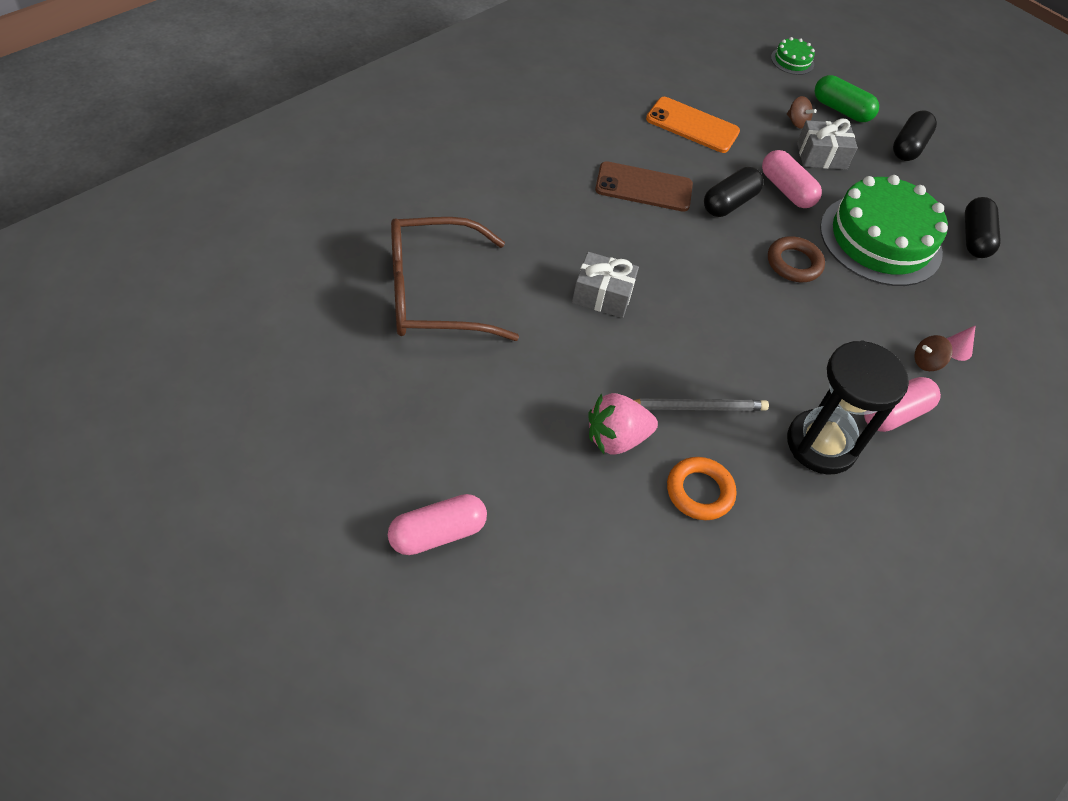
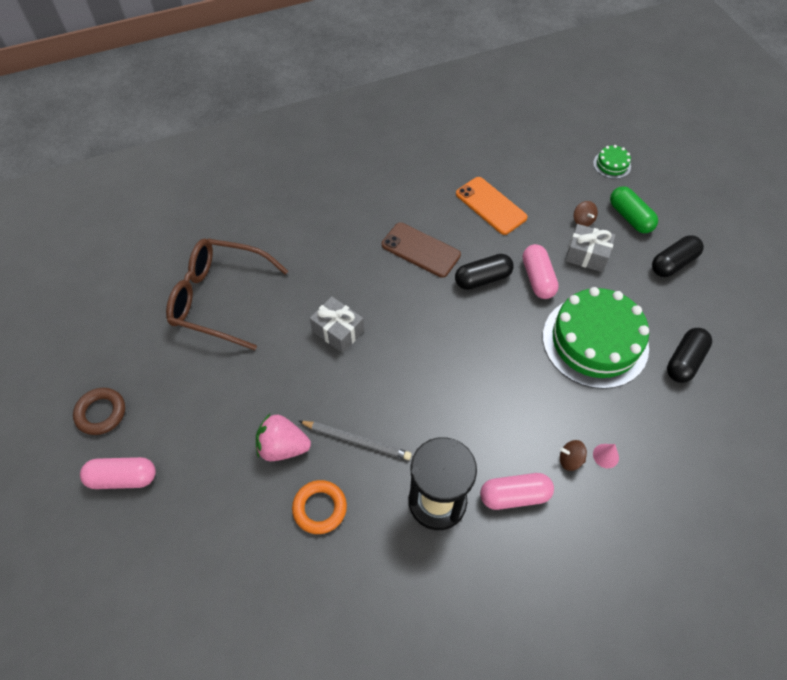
camera: 30 degrees right, 5 degrees up
brown ring [768,237,825,282] -> brown ring moved to [73,388,125,435]

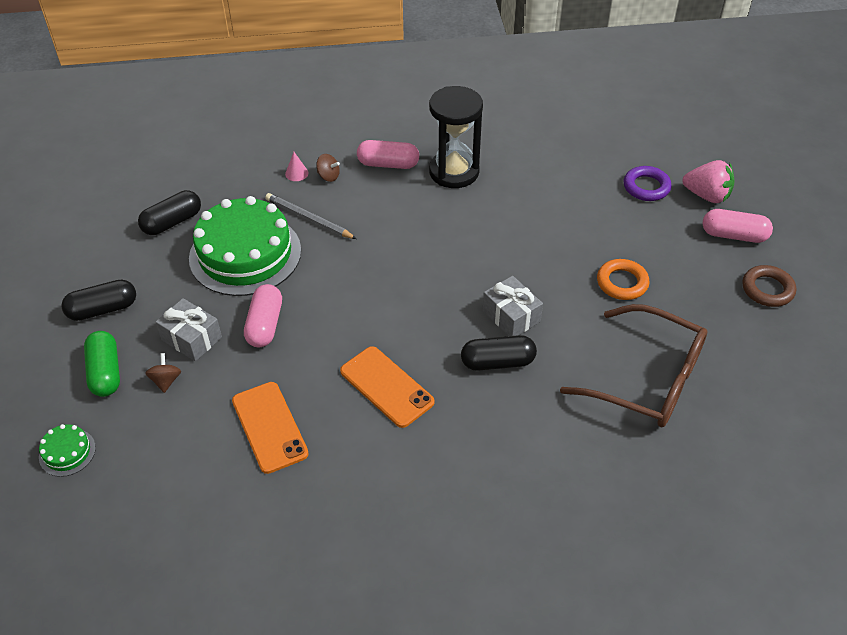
camera: 165 degrees left, 10 degrees down
pink strawberry [256,414,311,461] -> pink strawberry moved to [682,160,735,203]
orange ring [292,480,347,534] -> orange ring moved to [597,259,650,300]
grey pencil [299,421,412,460] -> grey pencil moved to [265,193,357,239]
brown phone [382,222,461,278] -> orange phone [340,346,435,428]
black capsule [455,254,514,290] -> black capsule moved to [461,335,537,371]
none -> purple ring [624,166,672,201]

